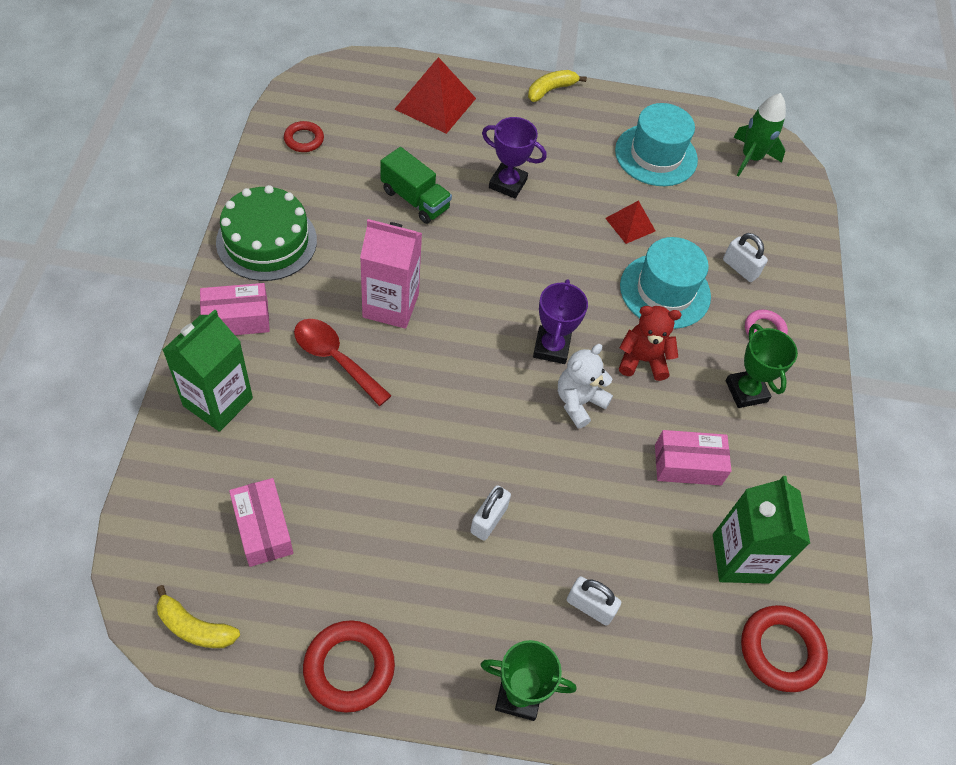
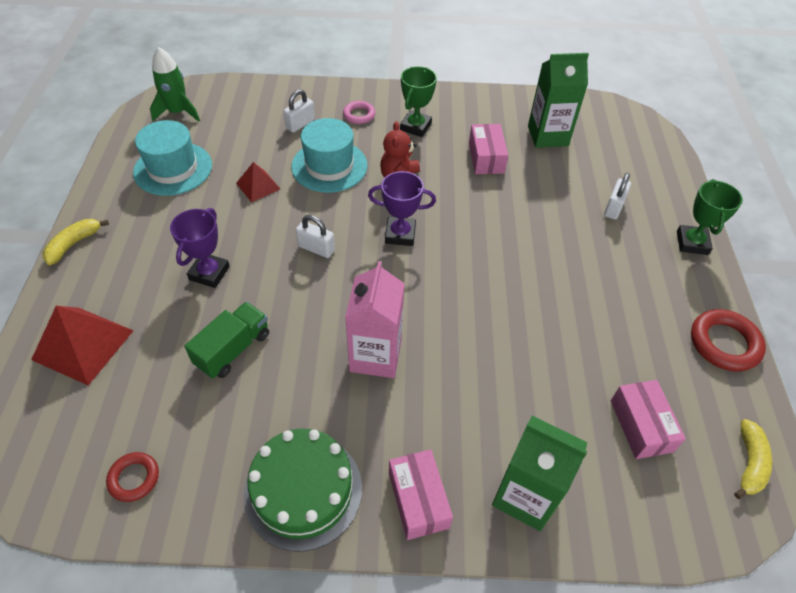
camera: 90 degrees left, 5 degrees down
pink box [229,478,293,567] -> pink box turned 75 degrees counterclockwise [611,380,686,459]
red spoon [294,319,392,406] -> none
white padlock [470,485,511,541] -> white padlock moved to [296,215,335,258]
yellow banana [528,70,587,102] -> yellow banana turned 75 degrees clockwise [43,219,109,265]
white teddy bear [558,344,613,428] -> none
green trophy [726,324,798,408] -> green trophy turned 45 degrees counterclockwise [400,66,437,137]
red ring [741,605,828,692] -> none

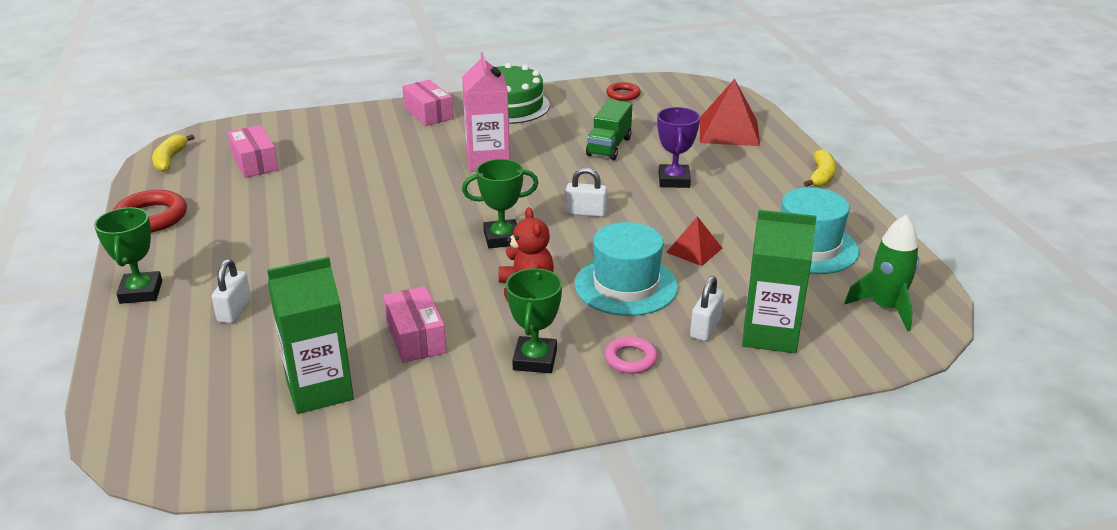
camera: 165 degrees right, 20 degrees down
purple trophy [368,171,436,246] -> green trophy [462,159,539,248]
green carton [492,416,587,531] -> green carton moved to [742,210,817,353]

